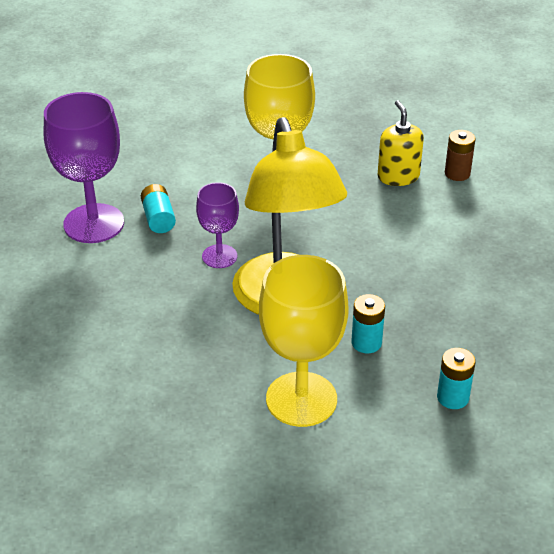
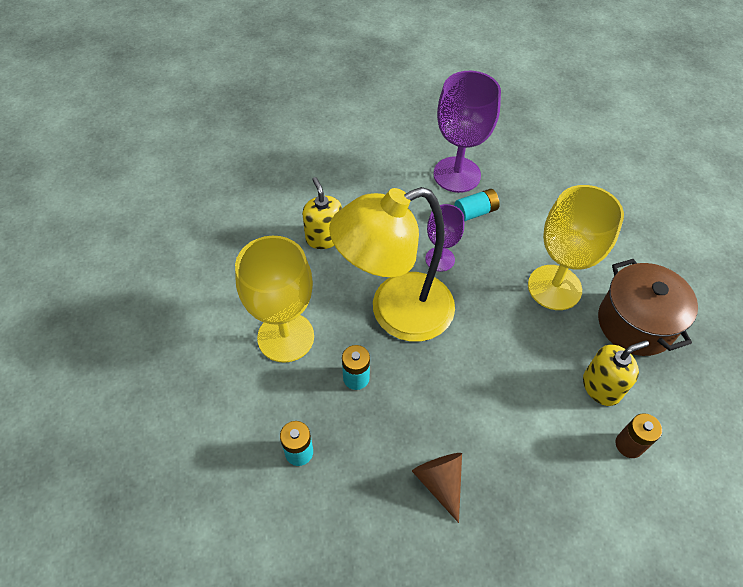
camera: 80 degrees right, 15 degrees up
none -> yellow soap dispenser [302,177,342,249]
none -> brown cone [412,453,462,523]
none -> brown pot [598,259,698,356]

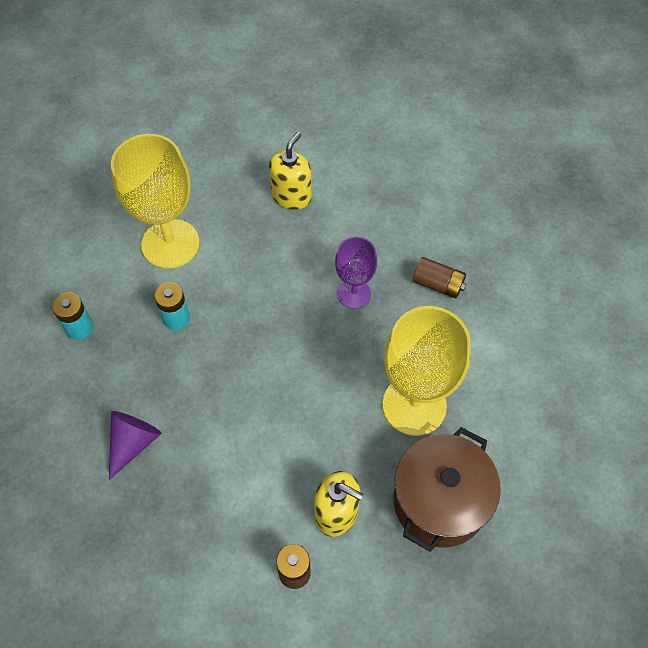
camera: 50 degrees right, 5 degrees up
yellow lamp [329,187,455,342] -> none
brown cone [412,453,462,523] -> purple cone [109,411,161,480]
purple goblet [434,71,501,193] -> none
turquoise battery [455,189,500,221] -> brown battery [413,257,466,298]

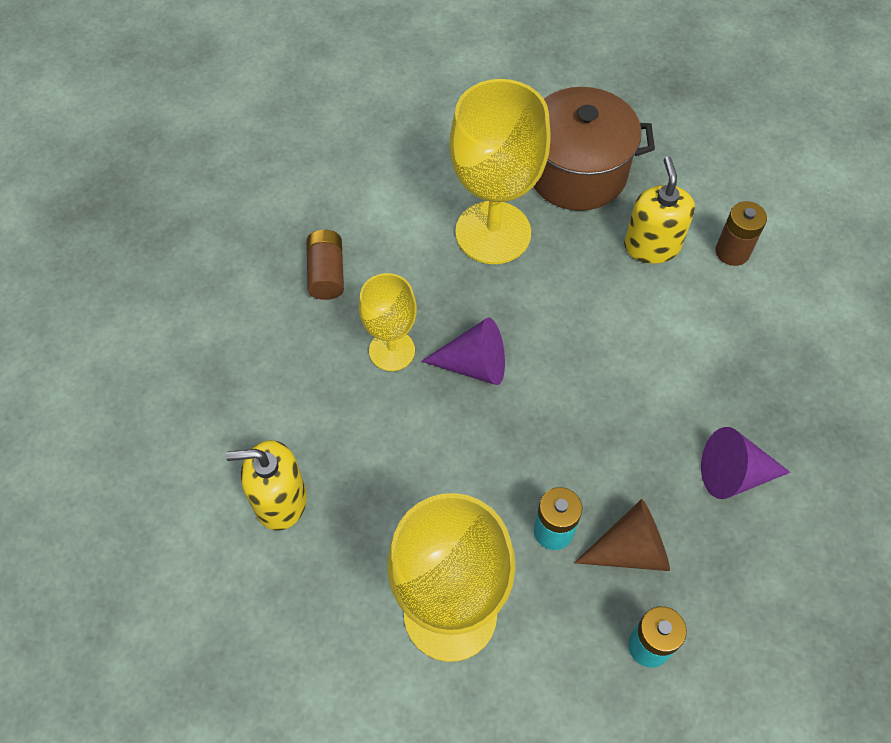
camera: 120 degrees left, 0 degrees up
purple goblet [335,237,377,309] -> yellow goblet [359,273,417,371]
none -> purple cone [421,317,505,385]
none -> brown cone [574,499,670,571]

